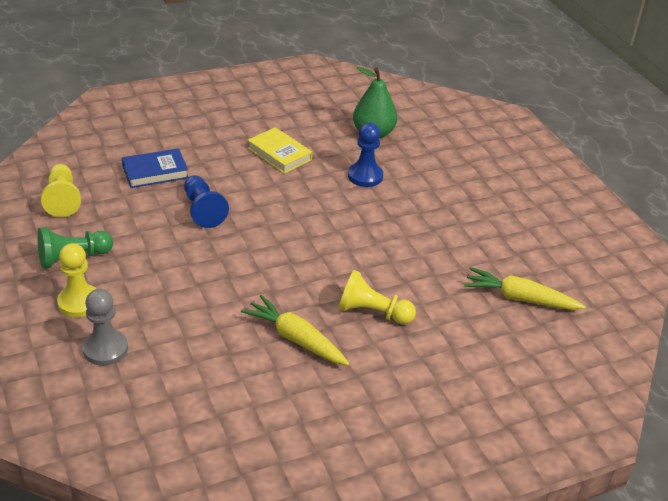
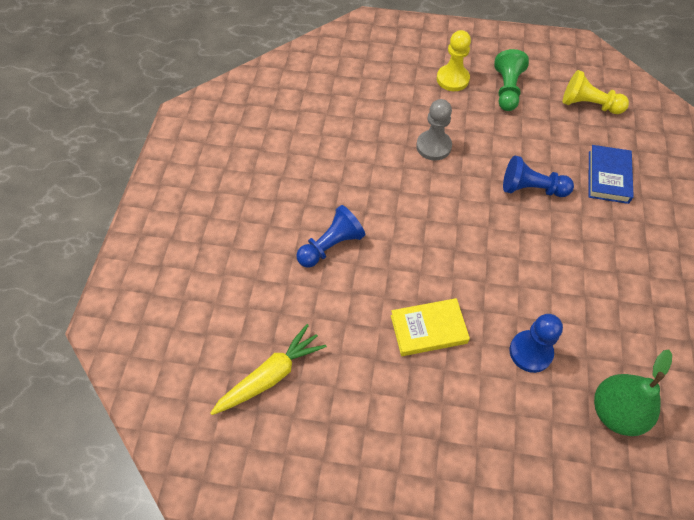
camera: 125 degrees right, 20 degrees up
grey pawn [82,289,128,366] -> grey pawn moved to [416,99,452,160]
yellow carrot [241,295,350,365] -> none
yellow book [248,127,312,174] -> yellow book moved to [391,298,470,356]
yellow pawn [339,270,416,324] -> blue pawn [296,205,365,268]

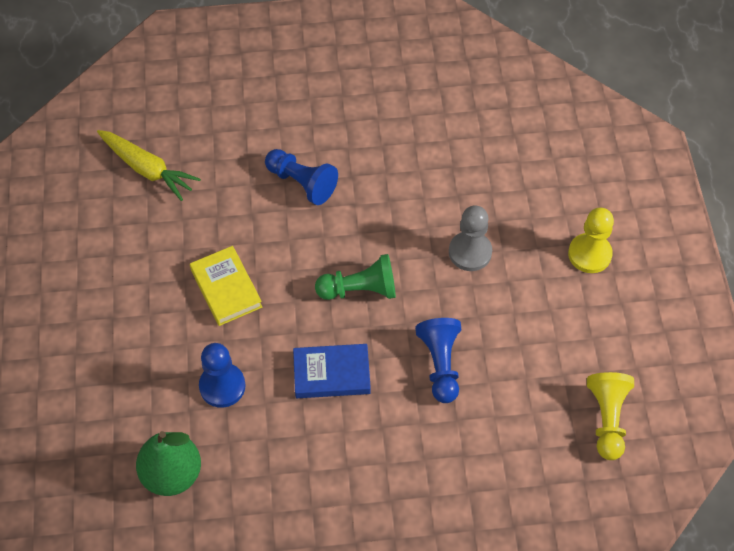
camera: 75 degrees right, 0 degrees up
green pawn [494,49,529,111] -> green pawn moved to [315,254,396,300]
blue book [588,145,634,204] -> blue book moved to [293,344,371,398]

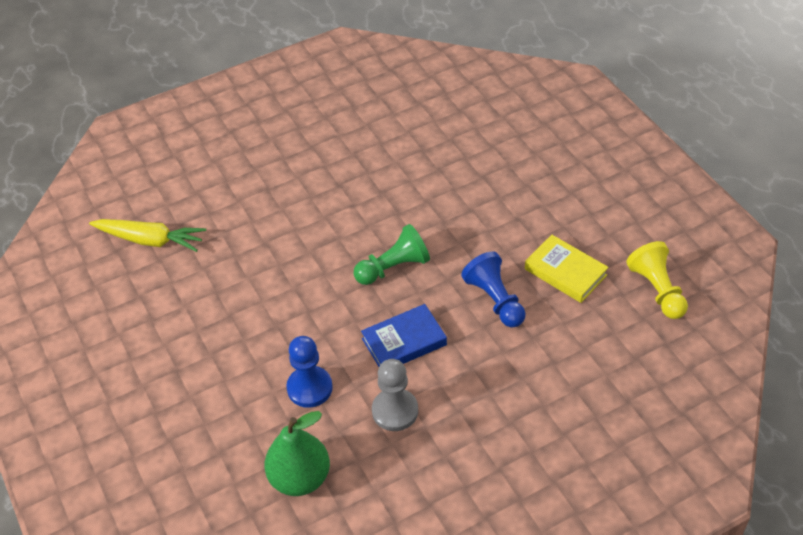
camera: 20 degrees left, 10 degrees down
yellow book [190,246,262,326] -> yellow book moved to [525,235,609,303]
blue pawn [265,149,338,205] -> none
grey pawn [449,205,492,271] -> grey pawn moved to [372,359,418,431]
yellow pawn [568,208,614,273] -> none

